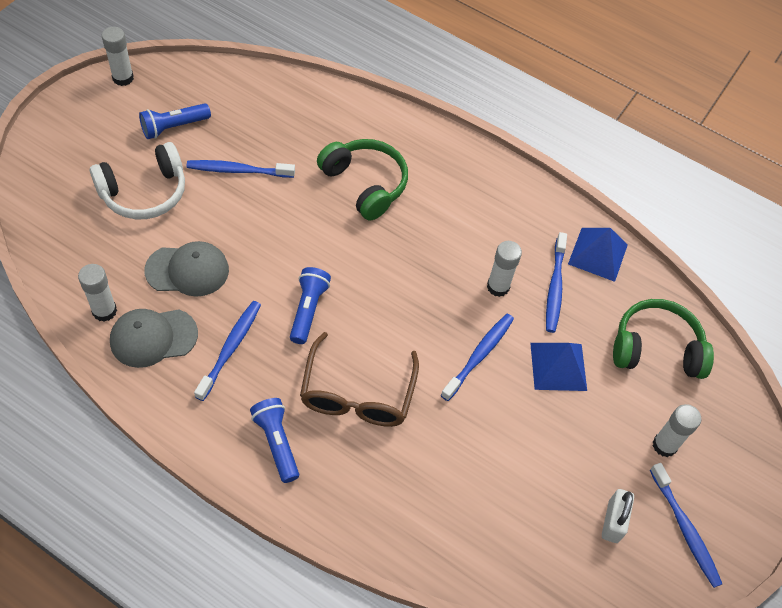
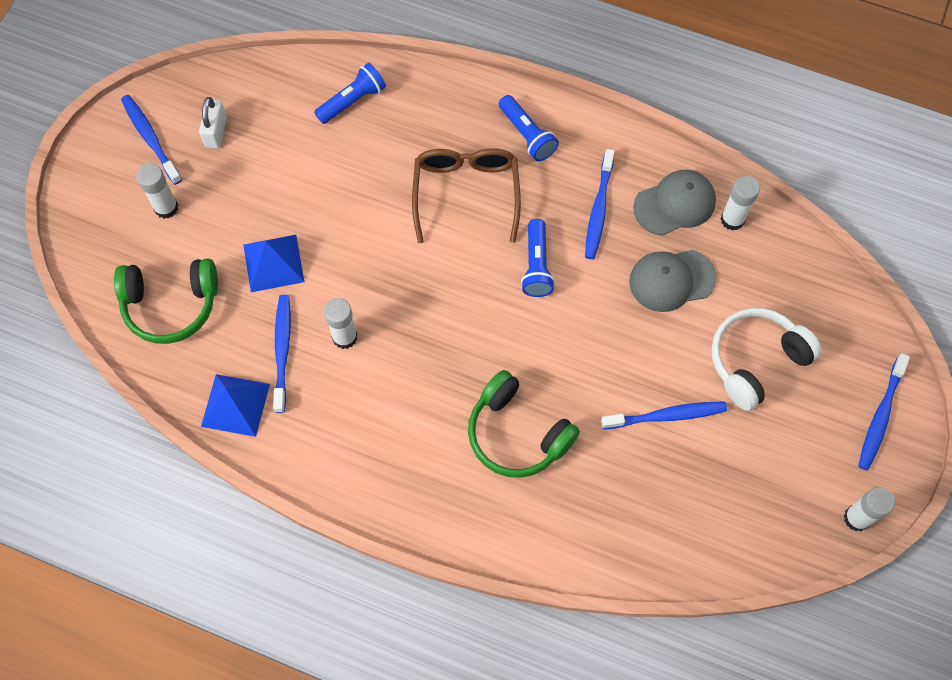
camera: 175 degrees right, 10 degrees up
blue flashlight [139,103,211,139] -> blue flashlight moved to [314,63,386,124]
blue toothbrush [441,314,514,401] -> blue toothbrush moved to [858,353,910,470]

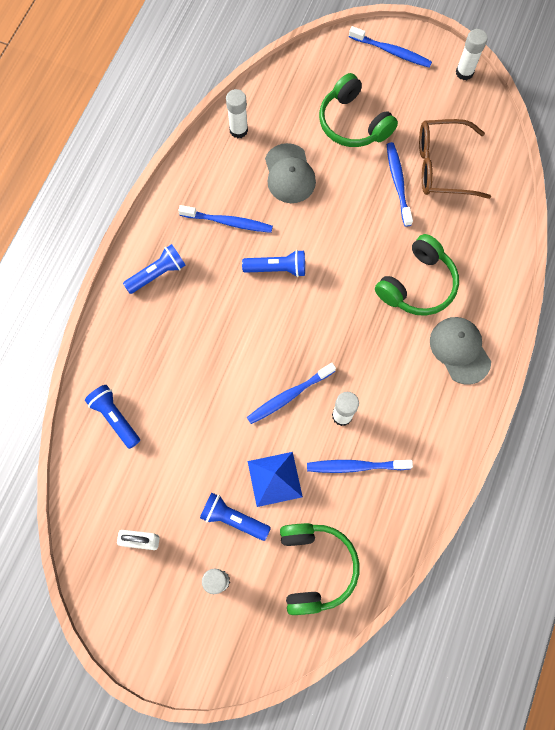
camera: 90 degrees left, 5 degrees up
blue toothbrush [121,95,182,185] -> blue toothbrush moved to [247,363,336,424]
blue pyramid [201,374,270,437] -> none
brown glasses [412,148,521,243] -> brown glasses moved to [419,119,491,199]
grey cap [633,170,716,236] -> grey cap moved to [430,317,491,385]
white headphones [712,308,822,411] -> green headphones [319,73,398,147]
none -> blue flashlight [200,493,271,541]

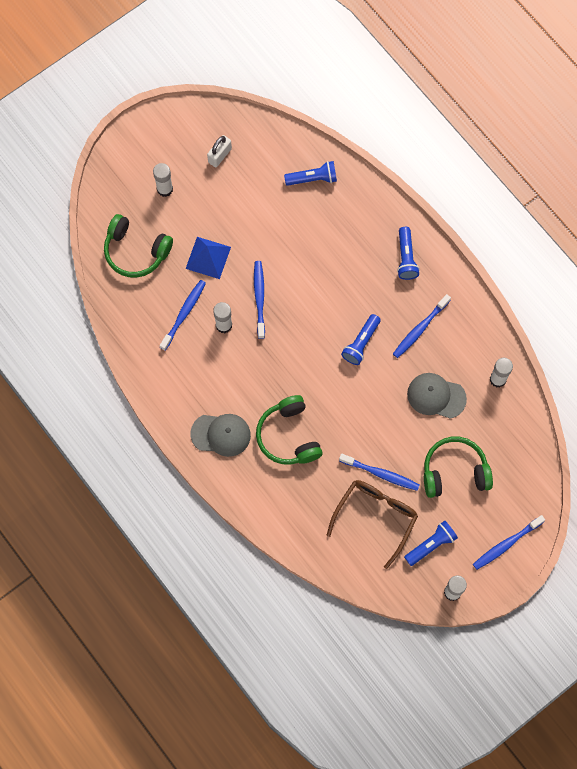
camera: 120 degrees right, 0 degrees up
blue flashlight [200,493,271,541] -> blue flashlight moved to [404,521,458,566]

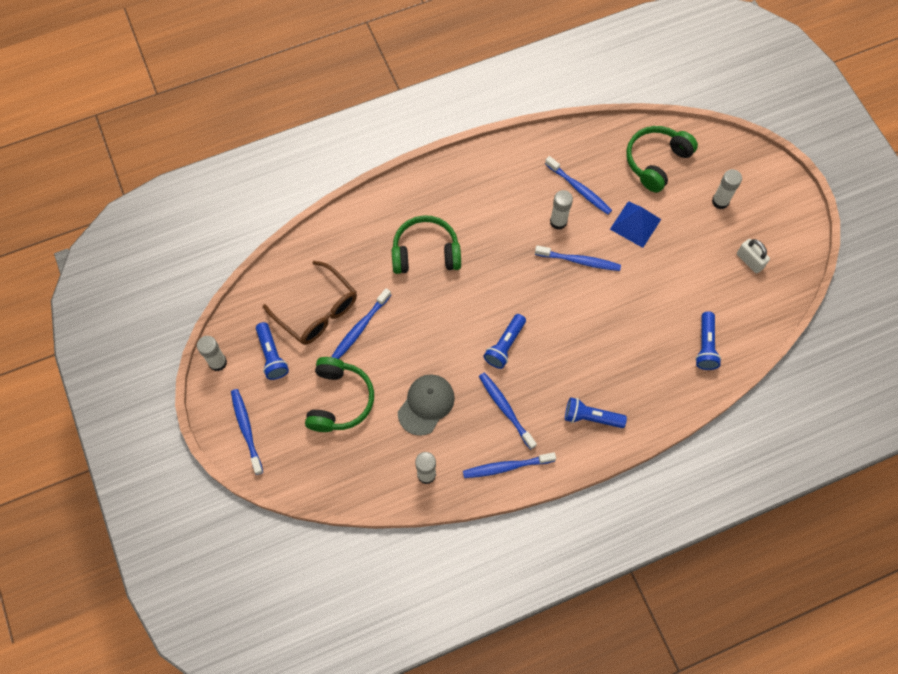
camera: 105 degrees right, 5 degrees down
grey cap [190,414,251,457] -> none
blue flashlight [341,314,381,365] -> blue flashlight turned 105 degrees counterclockwise [484,314,526,369]
none -> blue toothbrush [463,452,556,478]

